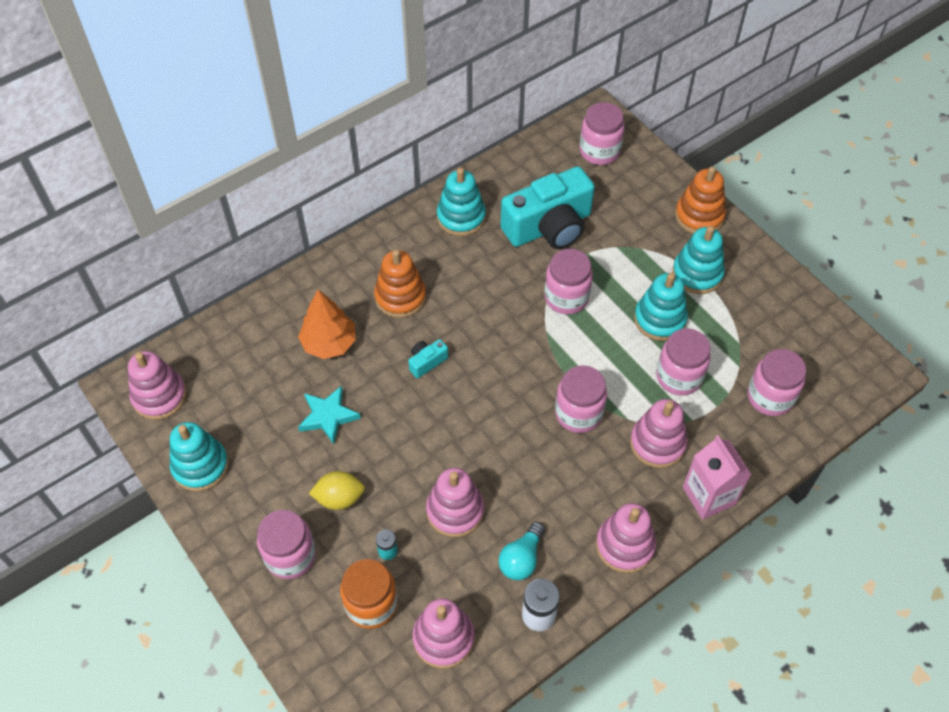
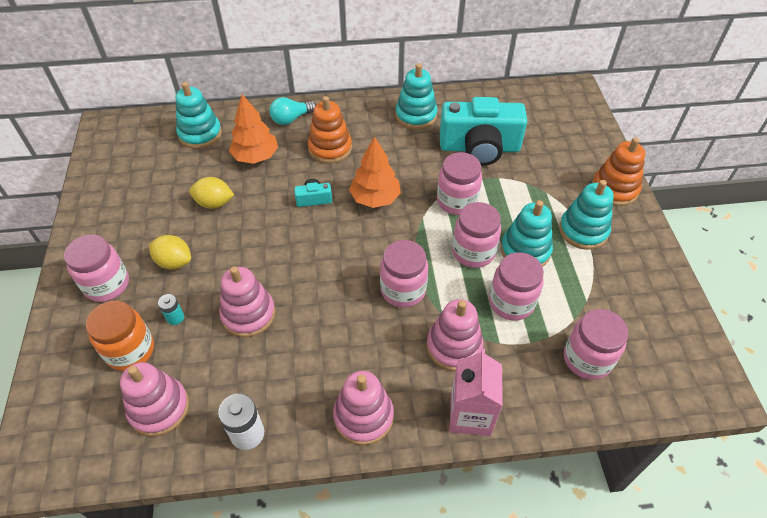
camera: 30 degrees right, 5 degrees down
pink stacking toy [128,351,187,420] -> none
turquoise stacking toy [170,422,229,491] -> turquoise stacking toy moved to [175,82,222,149]
turquoise star [298,386,361,444] -> yellow lemon [189,177,234,209]
turquoise light bulb [498,522,545,580] -> turquoise light bulb moved to [270,97,316,125]
pink jar [580,102,625,165] -> pink jar moved to [452,202,501,268]
none -> orange tree [349,136,401,208]

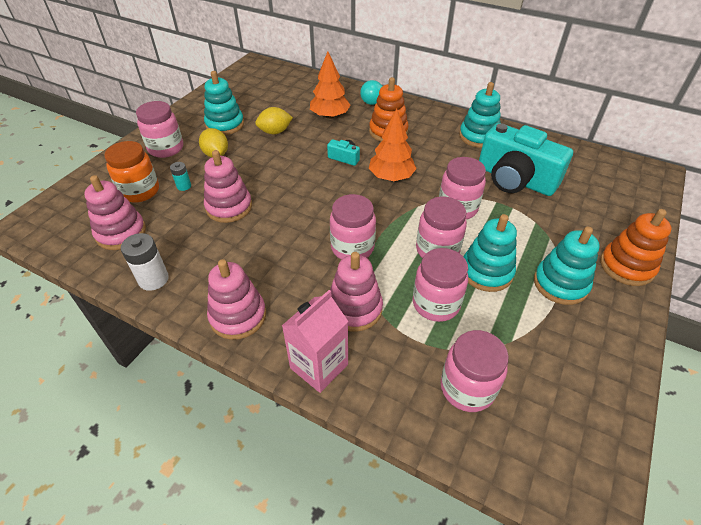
camera: 35 degrees right, 5 degrees down
turquoise stacking toy [175,82,222,149] -> turquoise stacking toy moved to [204,71,244,135]
yellow lemon [189,177,234,209] -> yellow lemon turned 60 degrees counterclockwise [255,107,293,134]

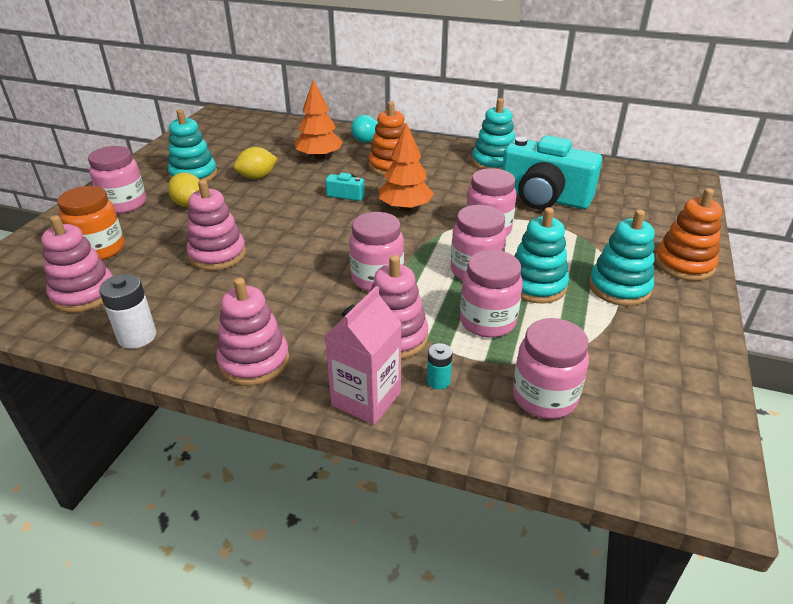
camera: 10 degrees left, 10 degrees down
turquoise battery [170,162,191,191] -> turquoise battery moved to [427,343,453,390]

